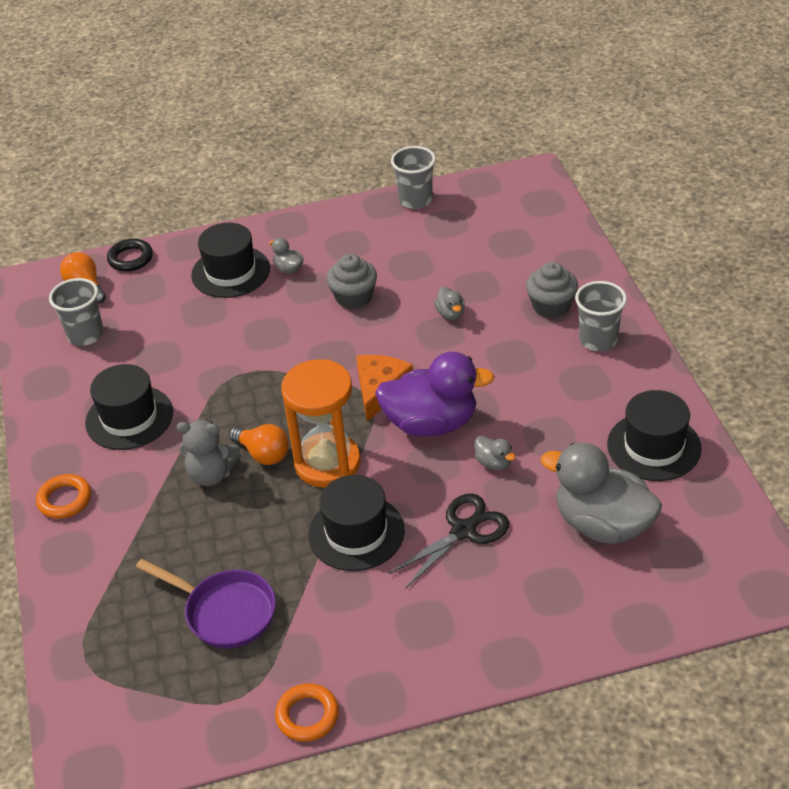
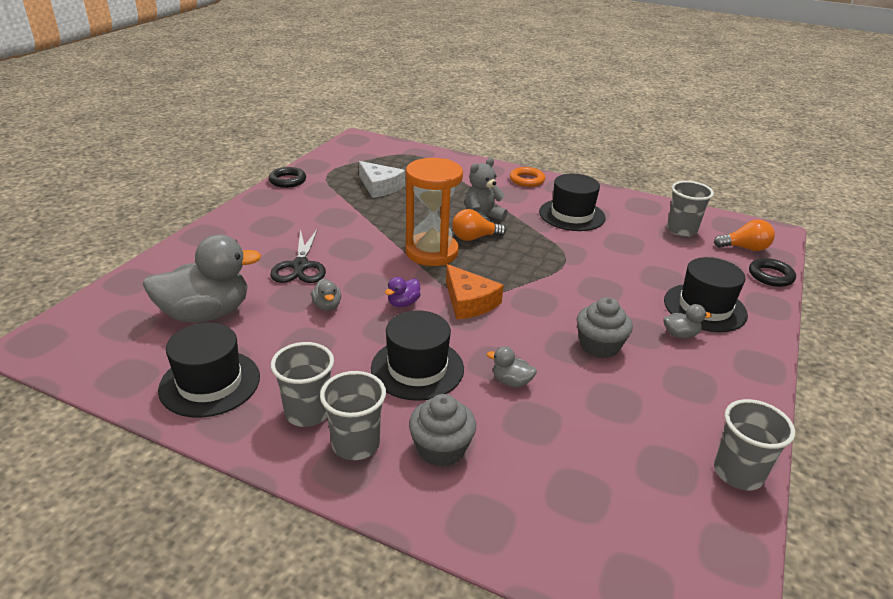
camera: 125 degrees right, 10 degrees down
purple pan [136,559,276,649] -> white cheese [359,161,405,198]
orange ring [275,683,339,742] -> black ring [269,167,306,188]
black hat [308,475,405,571] -> black hat moved to [371,310,464,401]
purple duck [375,352,495,437] -> purple duck [385,277,421,307], size x0.42
grey duck [474,436,515,470] -> grey duck turned 105 degrees counterclockwise [311,279,341,311]
none -> grey cup [271,342,334,427]

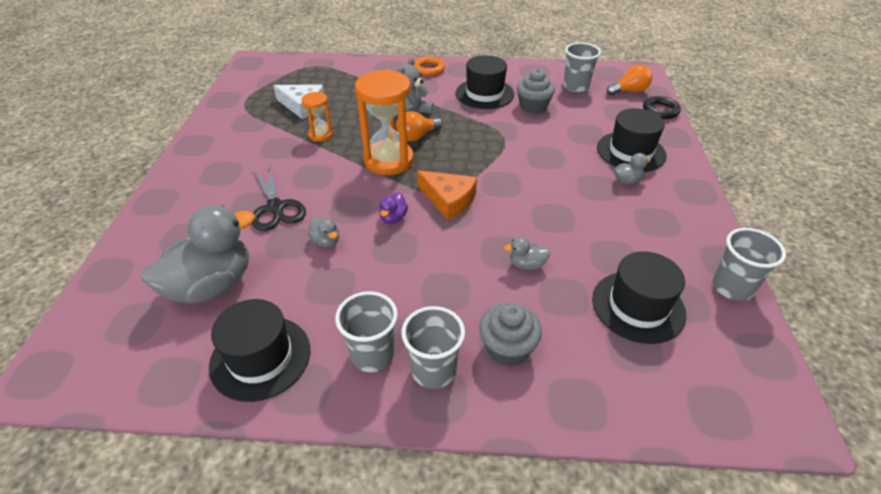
camera: 20 degrees left, 10 degrees up
black ring [269,167,306,188] -> none
black hat [371,310,464,401] -> black hat moved to [592,251,686,344]
grey cupcake [577,297,633,358] -> grey cupcake moved to [517,69,555,114]
none -> orange hourglass [301,92,333,142]

